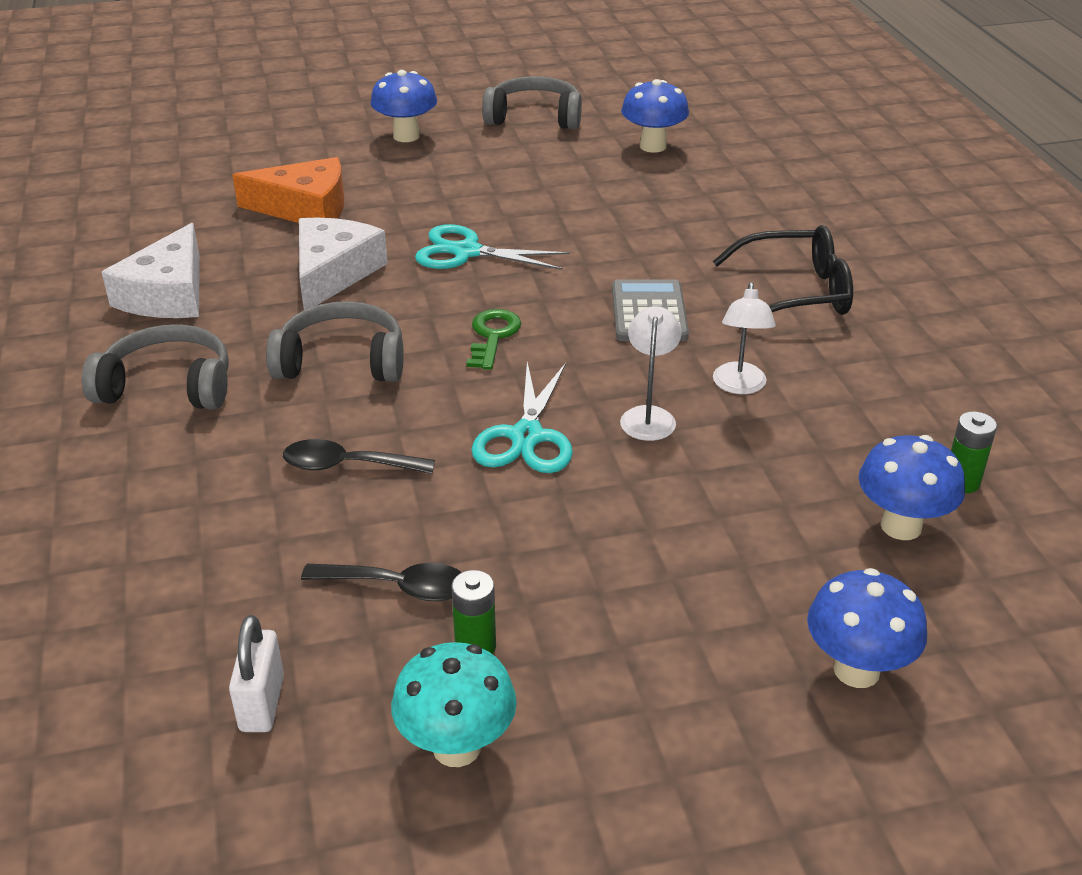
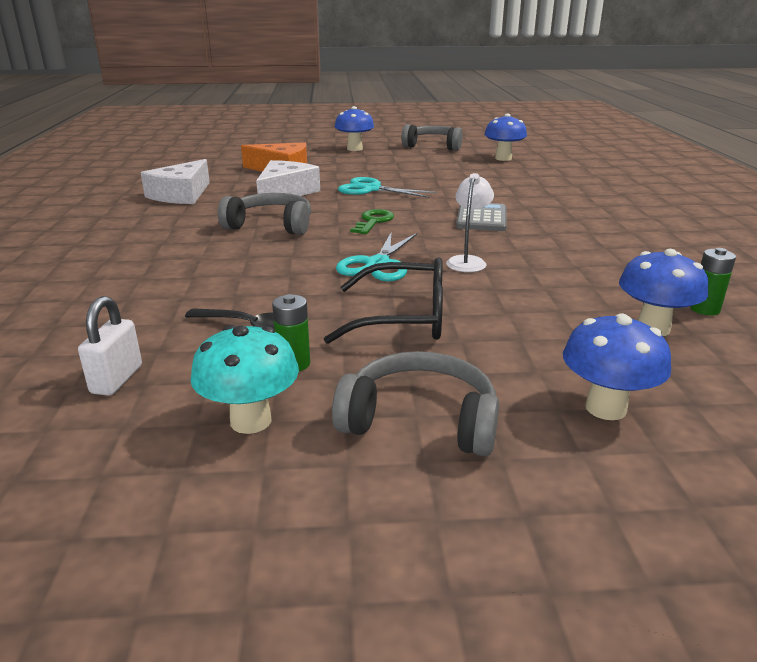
camera: 10 degrees right, 10 degrees down
grey headphones [82,324,229,410] -> grey headphones moved to [332,351,499,456]
black spoon [283,439,435,474] -> none
black glasses [713,225,853,329] -> black glasses moved to [324,257,443,344]
white lamp [713,282,775,394] -> none

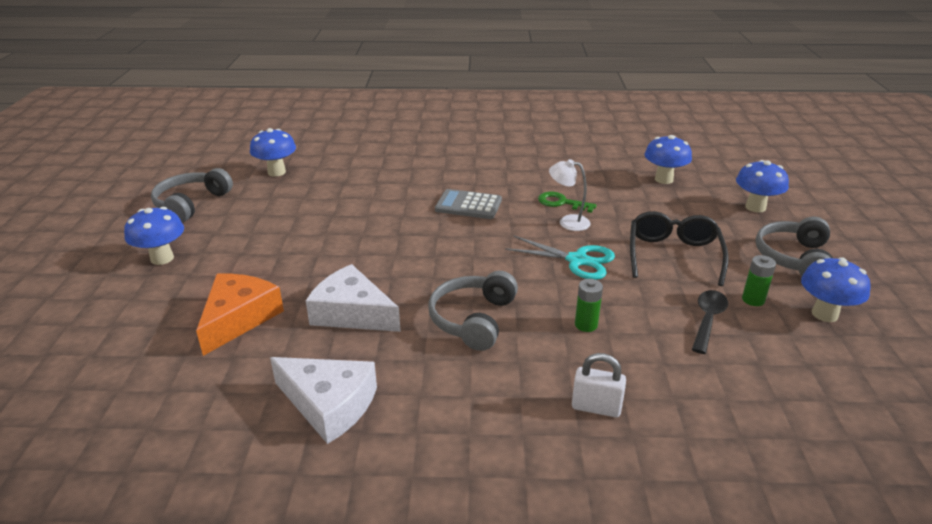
camera: 85 degrees left, 5 degrees up
white padlock [78,296,142,396] -> white padlock moved to [572,353,626,417]
turquoise mushroom [190,325,299,434] -> blue mushroom [801,257,871,322]
turquoise scissors [338,177,437,198] -> none
green key [350,209,394,234] -> green key moved to [538,191,597,213]
green battery [690,248,736,316] -> green battery moved to [575,279,603,332]

